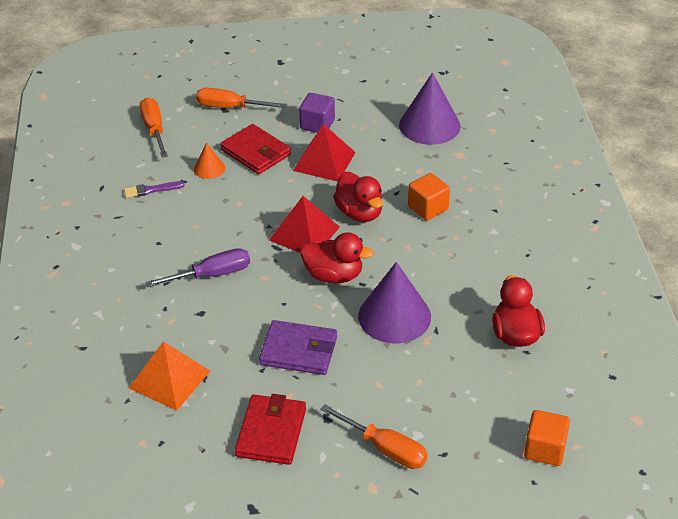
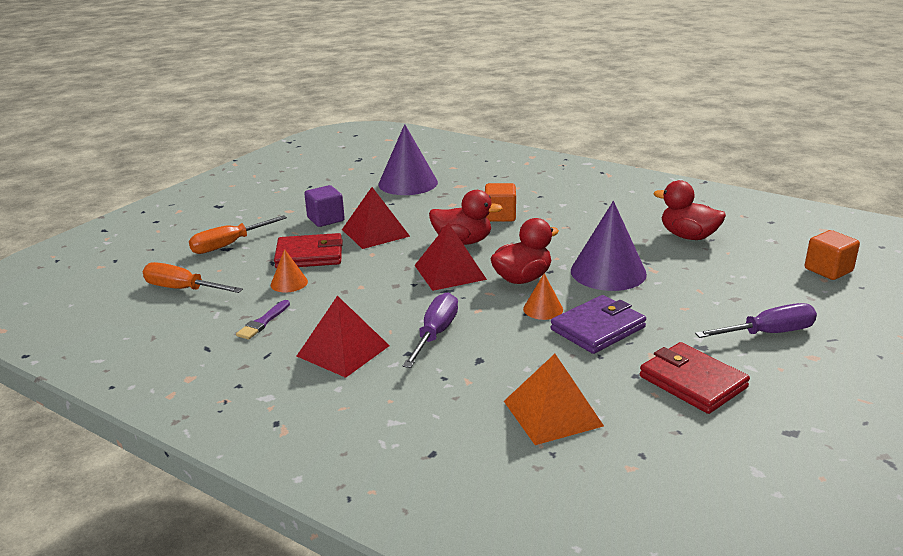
camera: 50 degrees left, 15 degrees down
orange screwdriver [320,404,428,469] -> purple screwdriver [695,303,817,338]
none -> red pyramid [297,296,390,378]
none -> orange cone [523,273,563,320]

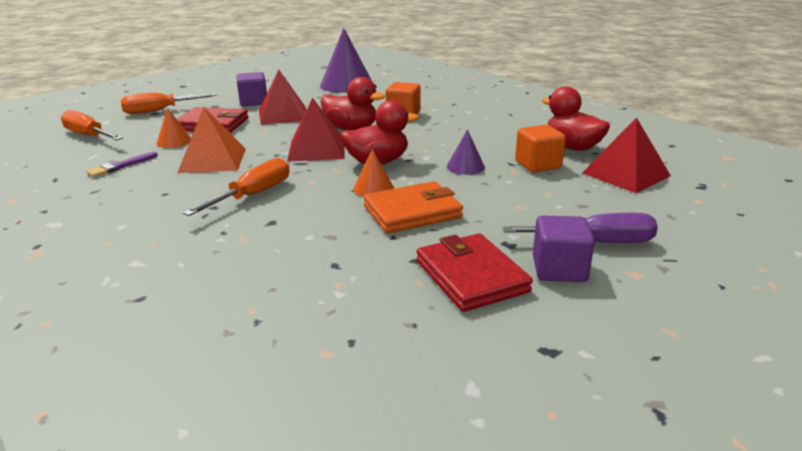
camera: 15 degrees right, 0 degrees up
red pyramid [297,296,390,378] -> red pyramid moved to [582,117,671,193]
purple screwdriver [403,292,458,368] -> orange screwdriver [183,158,290,216]
orange pyramid [504,354,604,445] -> orange pyramid moved to [178,107,246,173]
purple wallet [551,295,646,354] -> orange wallet [364,181,463,233]
purple cone [571,201,647,291] -> purple cone [447,129,485,175], size x0.49
orange cube [805,230,860,280] -> orange cube moved to [515,125,566,172]
none -> purple cube [533,215,595,282]

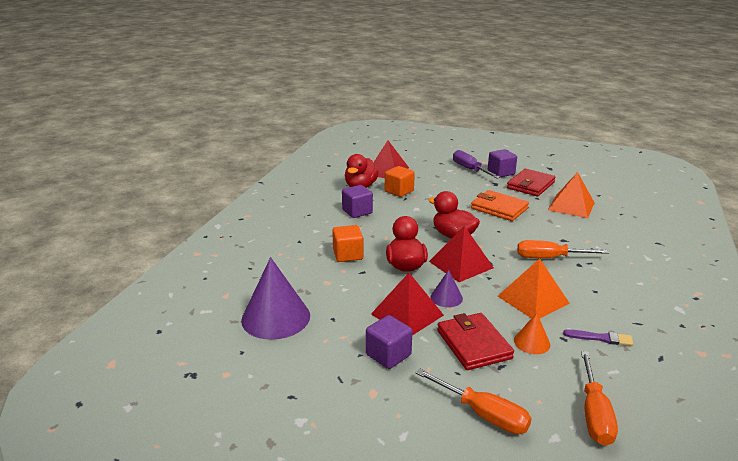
camera: 120 degrees left, 0 degrees up
orange cone [353,149,394,197] -> none
purple cone [447,129,485,175] -> purple cone moved to [431,270,463,307]
none -> purple cube [342,185,373,218]
none -> orange pyramid [548,172,595,218]

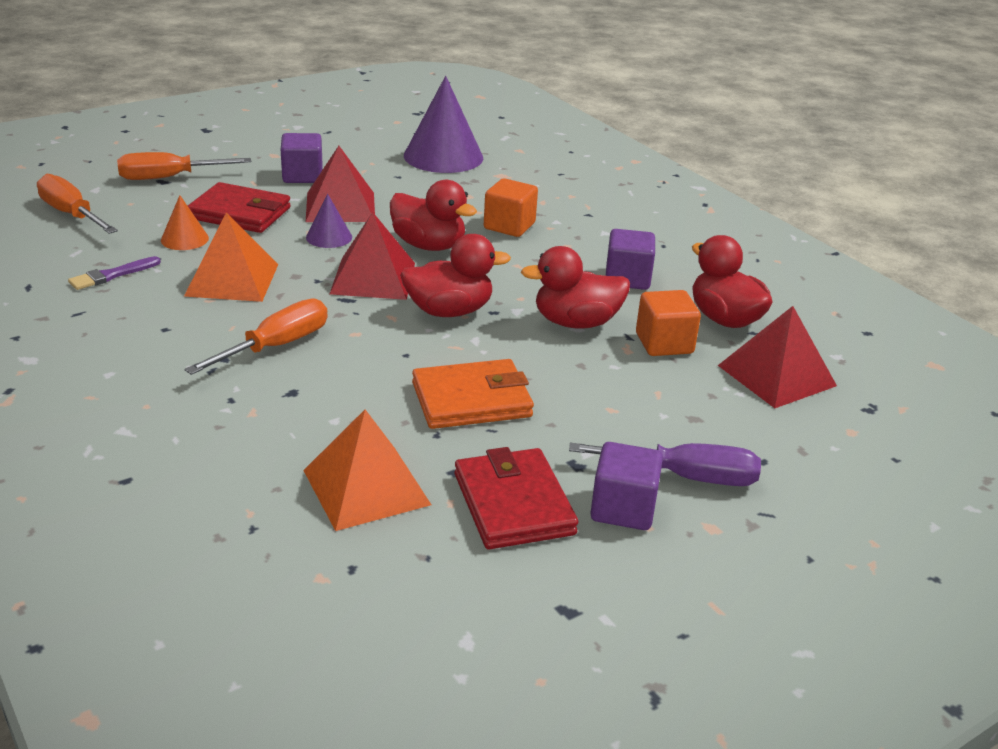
camera: 125 degrees right, 5 degrees up
none -> red duck [521,246,630,329]

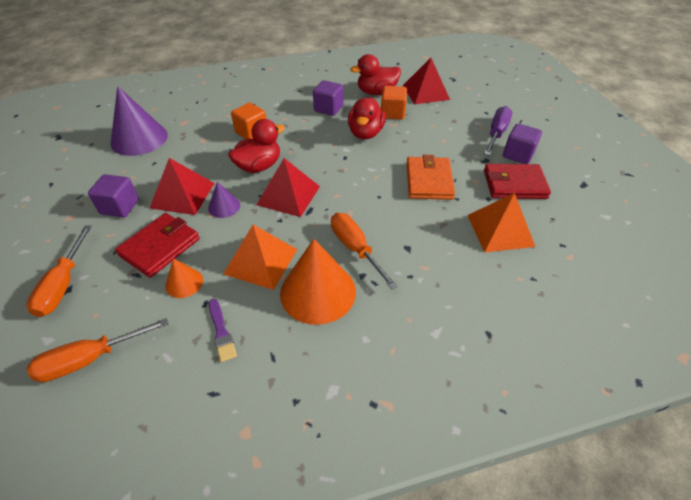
camera: 70 degrees left, 15 degrees up
red duck [400,234,511,317] -> none
none -> orange cone [280,239,356,325]

